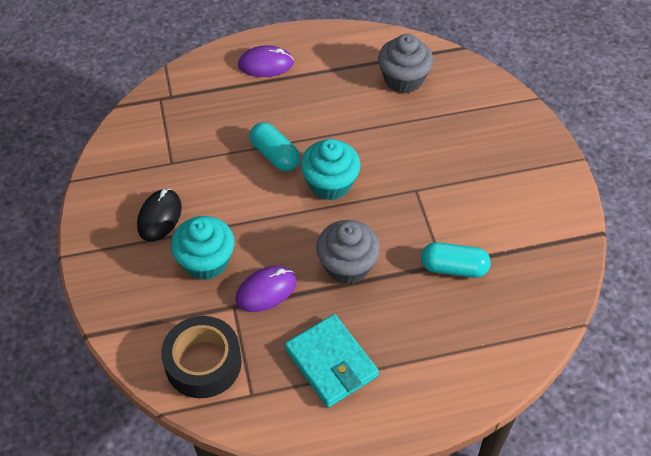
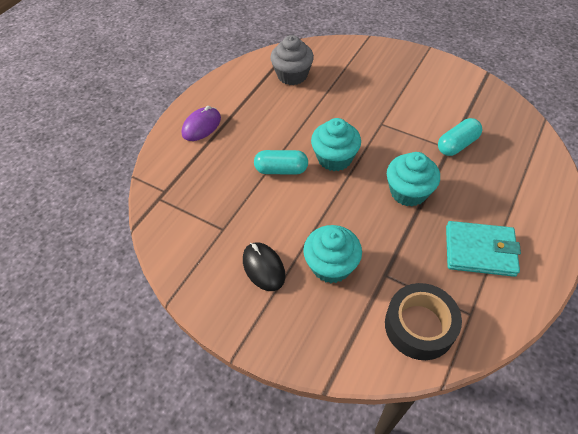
camera: 45 degrees left, 0 degrees up
purple mouse [235,266,296,312] -> none
grey cupcake [316,220,380,284] -> turquoise cupcake [387,152,440,207]

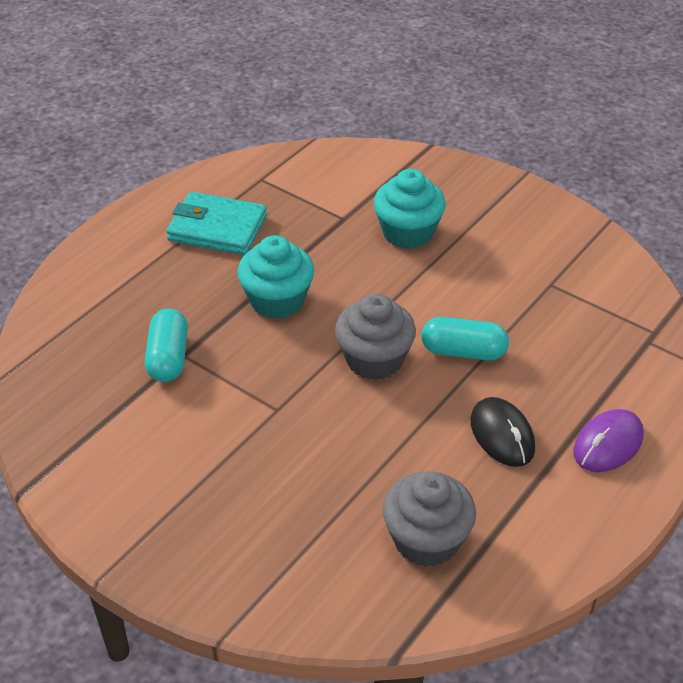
camera: 175 degrees left, 10 degrees down
black mouse [243,242,286,291] -> black mouse moved to [471,397,535,467]
turquoise cupcake [311,118,361,171] -> grey cupcake [335,293,416,380]
black tape [385,283,462,360] -> none
turquoise capsule [438,118,483,156] -> turquoise capsule turned 60 degrees counterclockwise [145,309,188,382]

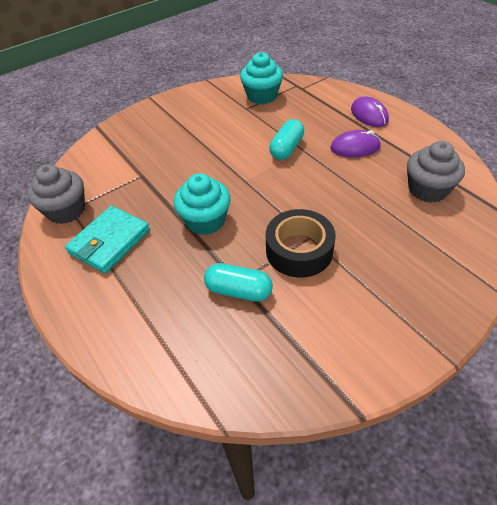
camera: 70 degrees left, 5 degrees up
grey cupcake [335,293,416,380] -> grey cupcake moved to [27,164,85,224]
turquoise cupcake [374,169,446,249] -> turquoise cupcake moved to [240,52,283,104]
black mouse [471,397,535,467] -> purple mouse [331,130,381,157]
none -> black tape [266,209,336,278]

